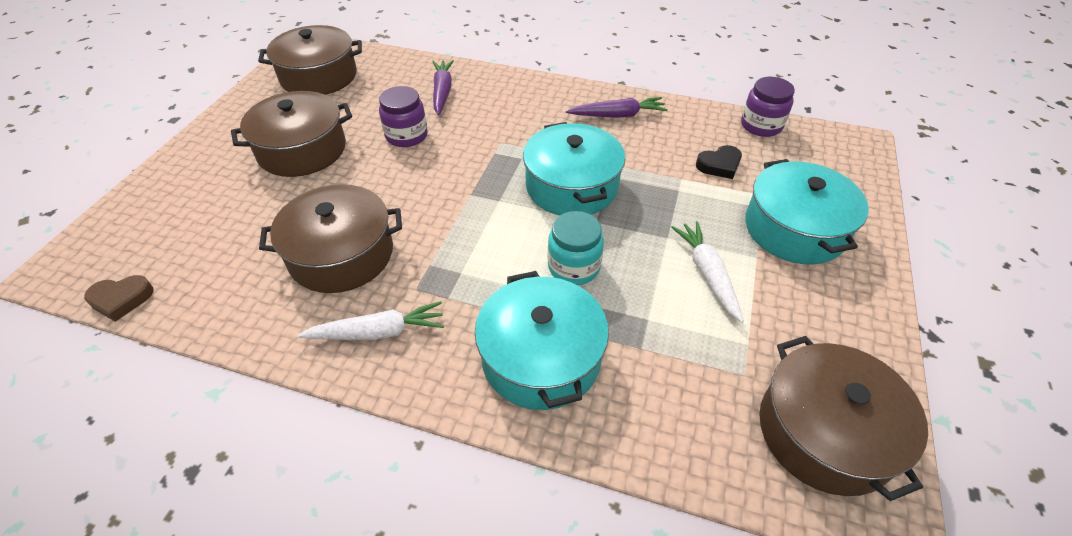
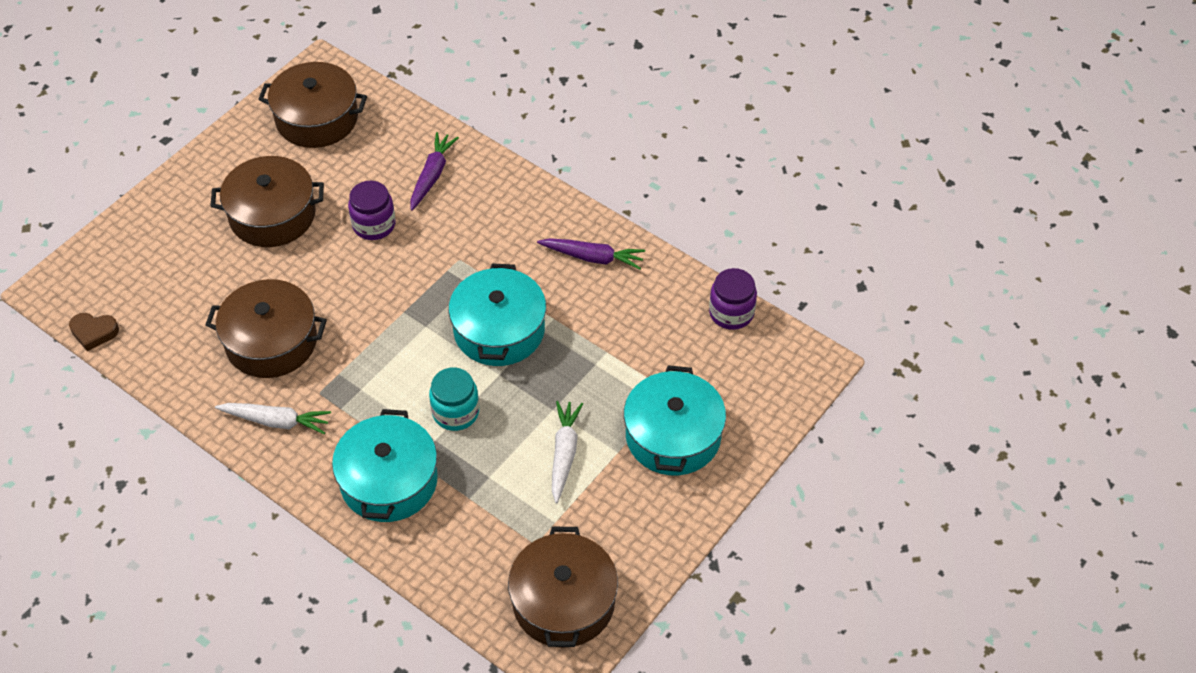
camera: 20 degrees right, 5 degrees up
black heart [696,145,742,179] -> none

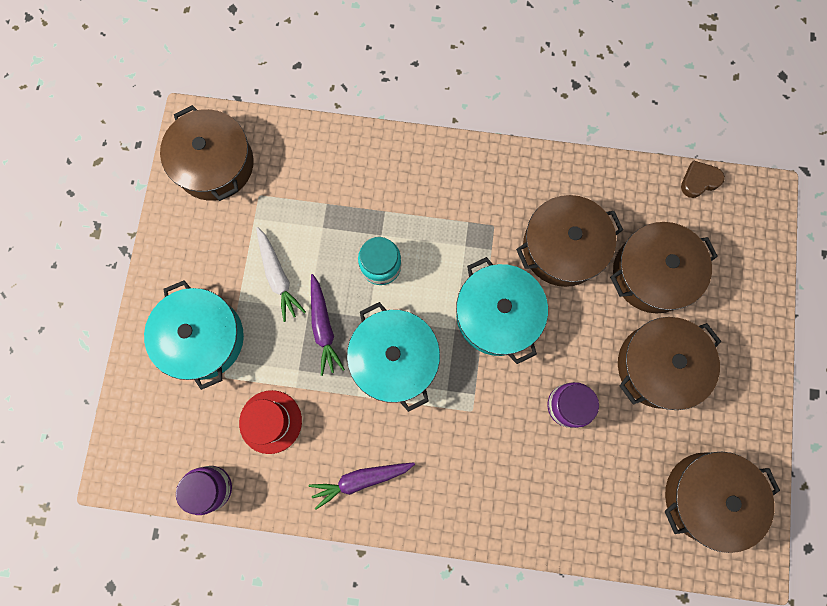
camera: 150 degrees right, 25 degrees up
white carrot [215,403,331,434] -> none
turquoise pot [332,409,438,522] -> turquoise pot moved to [456,257,548,364]
purple carrot [410,132,459,211] -> purple carrot moved to [311,274,345,376]
none -> red hat [239,390,302,454]
none -> brown pot [610,222,718,313]

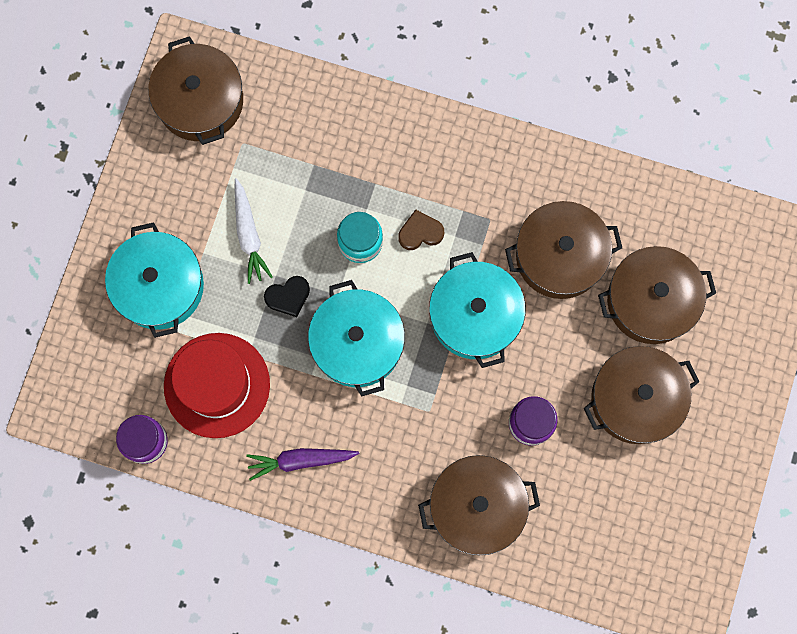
camera: 10 degrees right, 0 degrees up
red hat [239,390,302,454] -> red hat [164,333,270,438], size x1.60
purple carrot [311,274,345,376] -> black heart [264,276,310,317]
brown pot [664,452,780,553] -> brown pot moved to [418,455,540,555]
brown heart [681,161,725,198] -> brown heart moved to [399,210,444,250]

